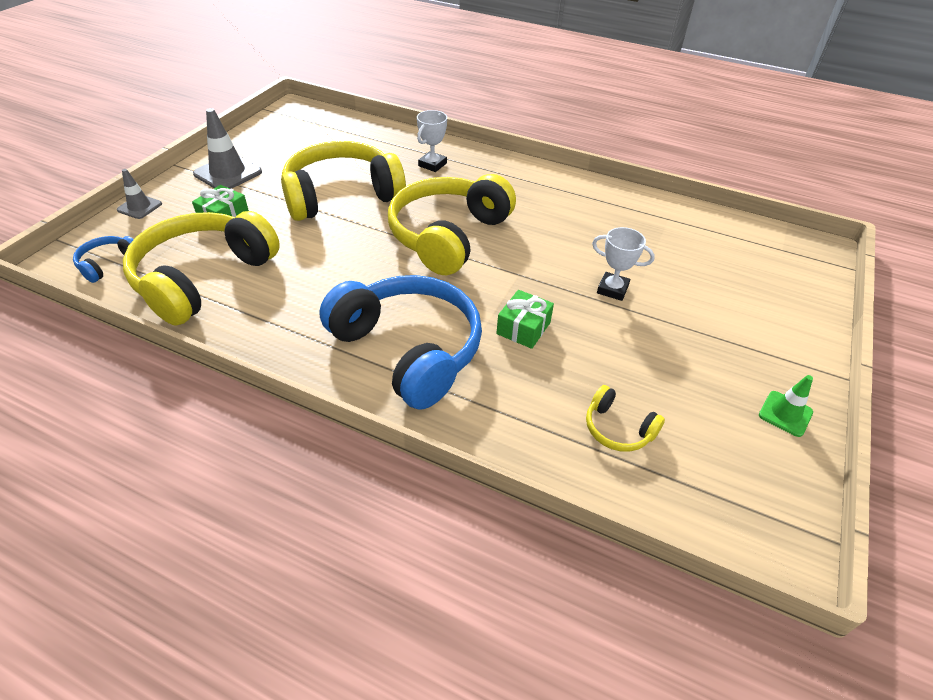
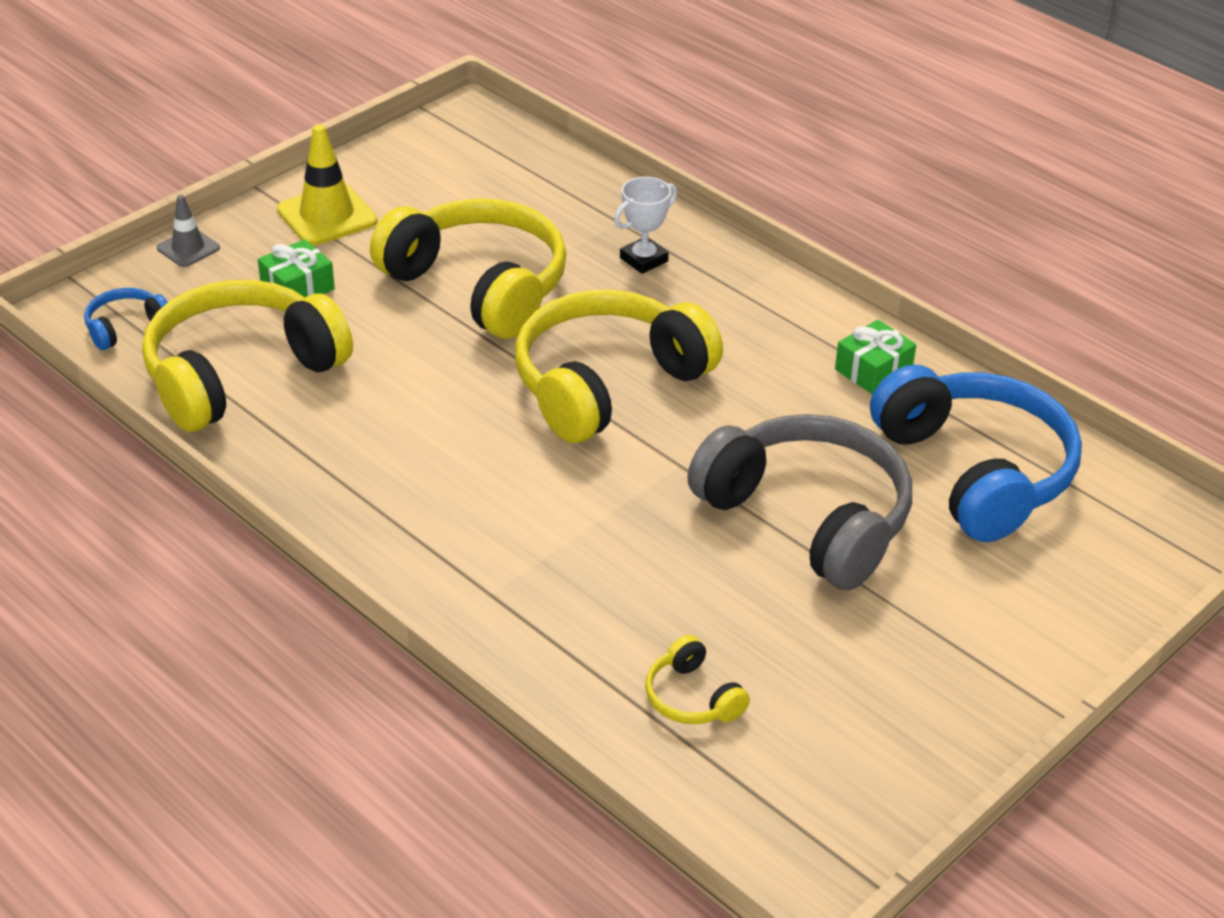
camera: 20 degrees right, 5 degrees down
grey traffic cone [193,108,262,189] -> yellow traffic cone [277,124,377,246]
yellow headphones [281,141,406,221] -> yellow headphones turned 45 degrees clockwise [370,198,566,339]
blue headphones [319,275,482,410] -> blue headphones moved to [870,365,1082,542]
green gift [496,290,554,349] -> green gift moved to [835,320,916,395]
white trophy [592,227,655,301] -> grey headphones [687,414,912,590]
green traffic cone [759,375,813,437] -> none

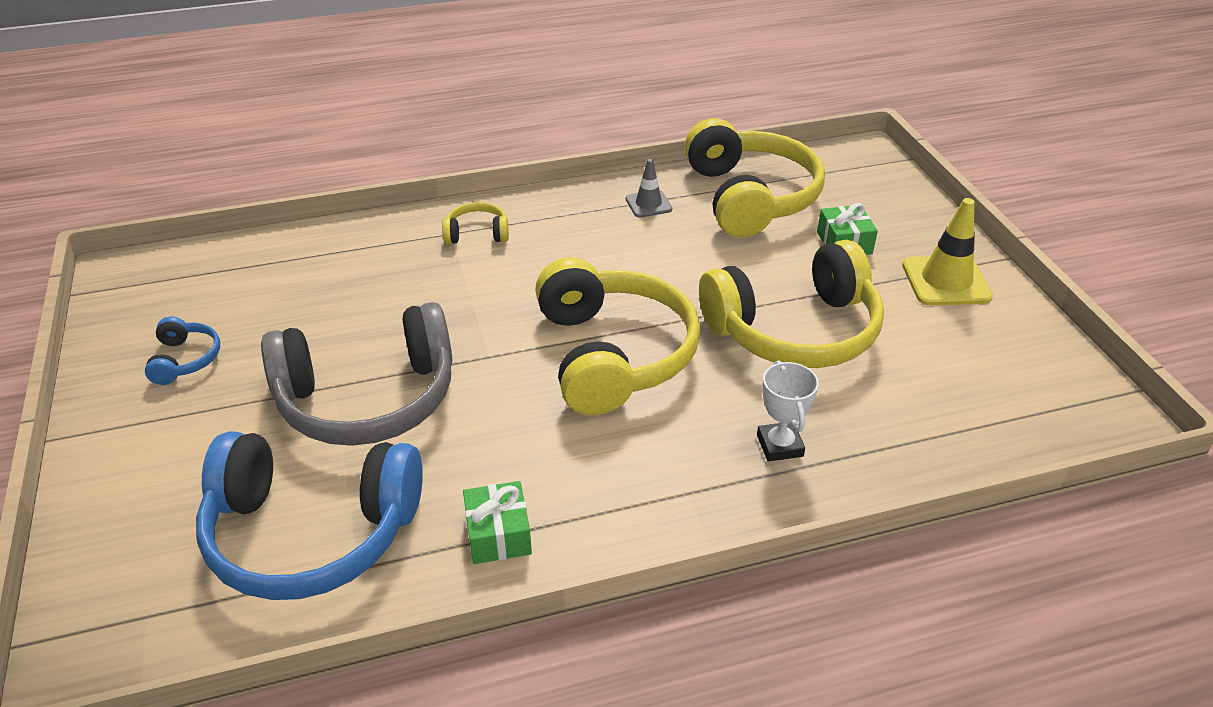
camera: 120 degrees right, 0 degrees up
blue headphones [84,288,168,350] -> blue headphones moved to [145,317,220,385]
grey traffic cone [157,195,220,267] -> grey traffic cone moved to [625,159,672,218]
yellow headphones [645,635,750,724] -> yellow headphones moved to [442,202,509,244]

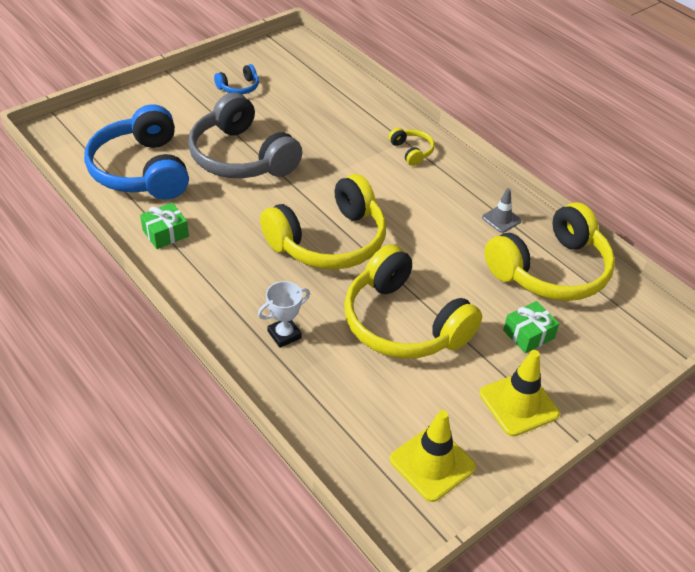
camera: 65 degrees right, 5 degrees up
none -> yellow traffic cone [390,410,476,502]

